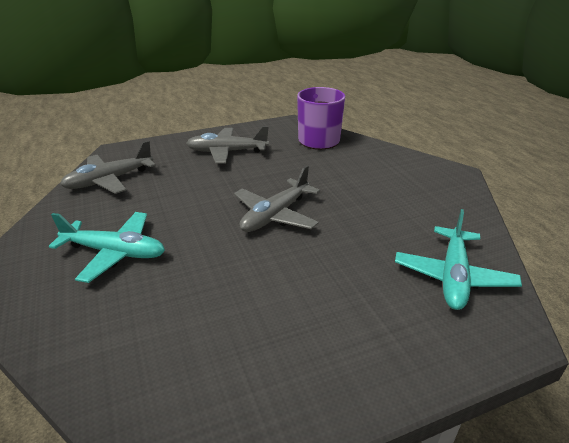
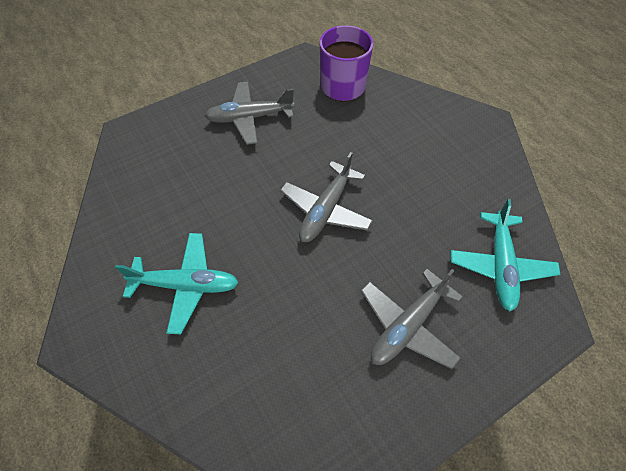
camera: 10 degrees left, 25 degrees up
grey plane [60,141,156,194] -> grey plane moved to [361,269,463,369]

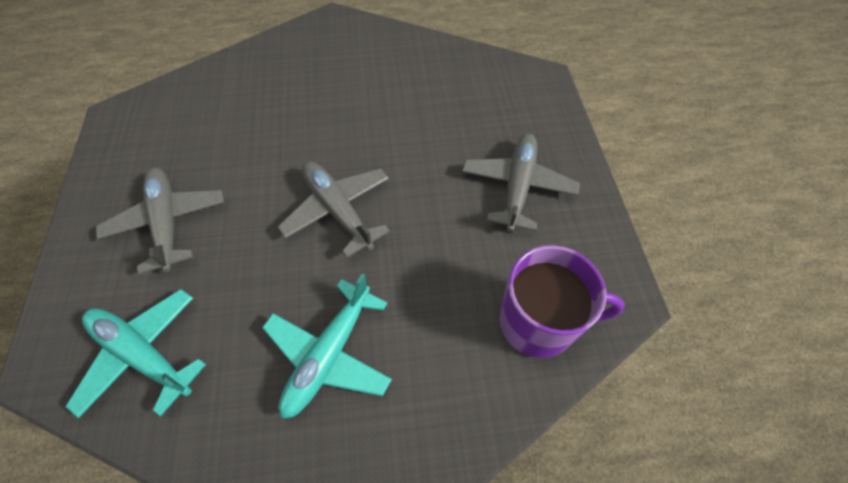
camera: 115 degrees right, 0 degrees up
turquoise plane [115,233,239,334] -> turquoise plane moved to [262,273,392,419]

